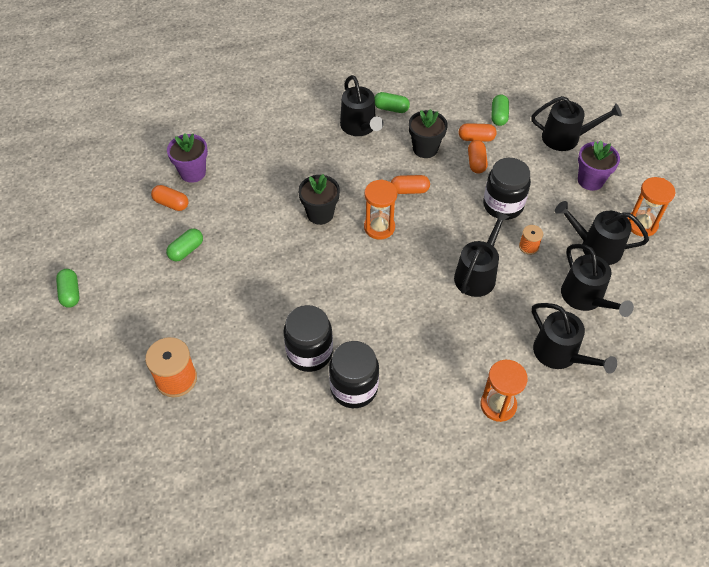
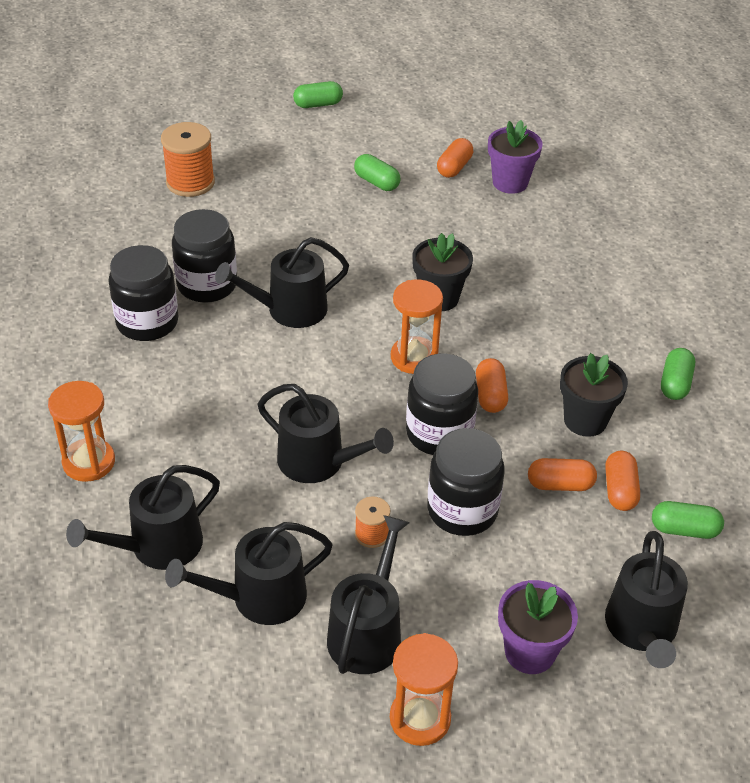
camera: 90 degrees right, 10 degrees down
black watering can [340,75,384,136] -> black watering can moved to [215,237,349,328]
none -> black jar [406,353,478,455]

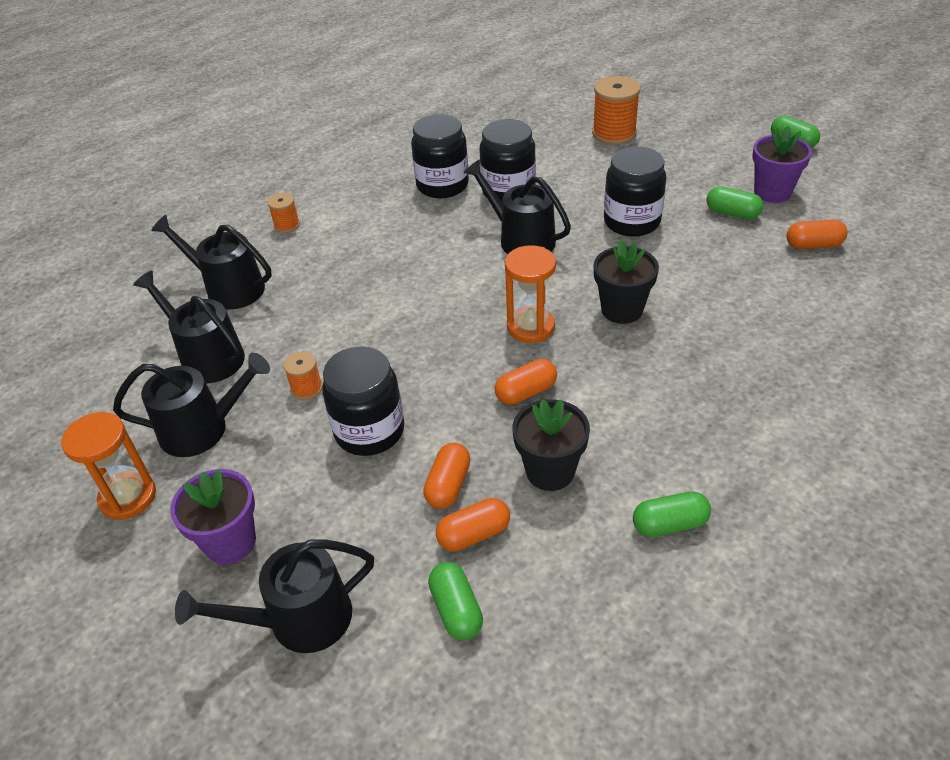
camera: 65 degrees right, 0 degrees up
orange hourglass [48,381,115,482] -> orange spool [268,193,300,233]
black watering can [257,384,394,483] -> none
green capsule [354,154,401,191] -> green capsule turned 75 degrees counterclockwise [706,186,763,220]
black jar [406,353,478,455] -> black jar moved to [604,147,666,237]
purple flower pot [488,120,543,194] -> purple flower pot moved to [752,126,812,203]
orange capsule [528,458,597,491] -> orange capsule turned 45 degrees clockwise [423,443,471,509]

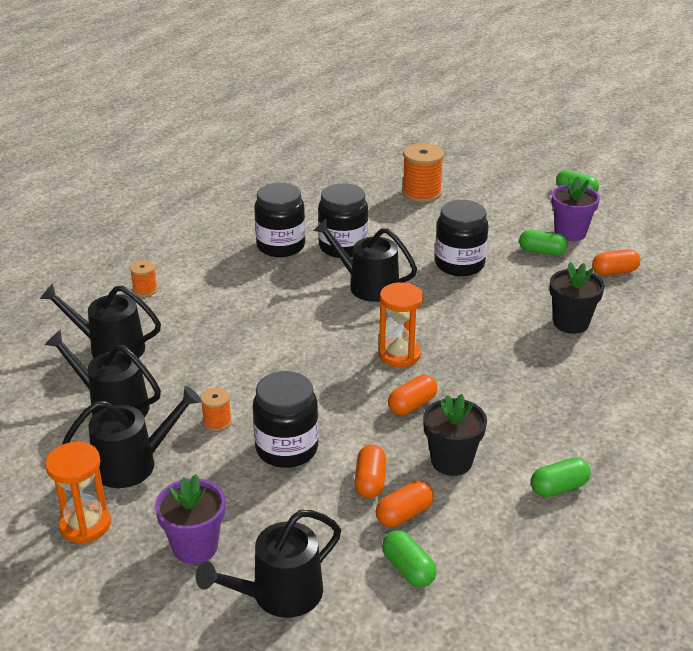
camera: 15 degrees left, 10 degrees down
black flower pot [594,239,659,324] -> black flower pot moved to [549,262,605,334]

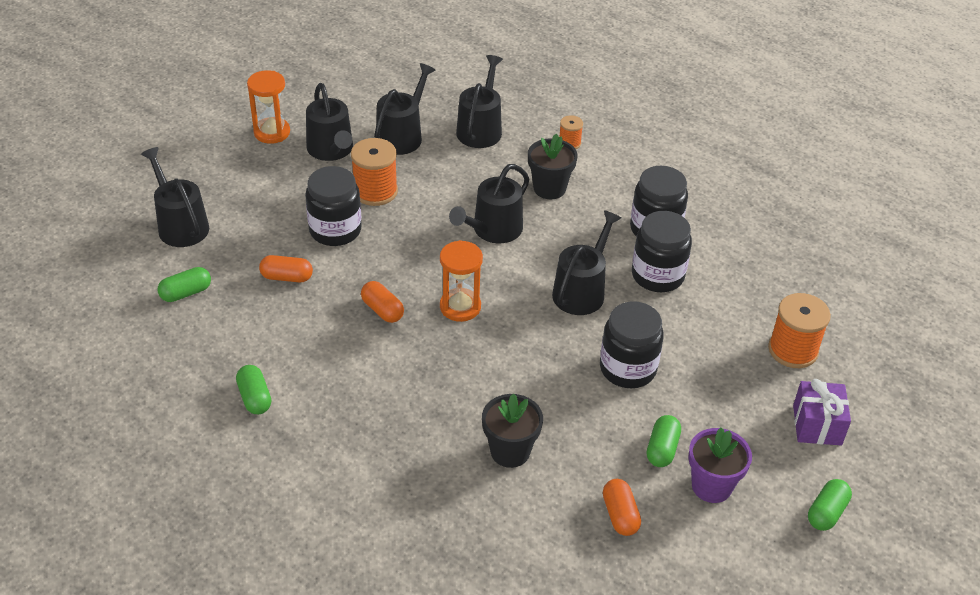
camera: 90 degrees right, 10 degrees up
purple flower pot [155,474,225,564] -> none
orange spool [200,387,232,431] -> orange spool [351,138,398,206], size x1.86
orange capsule [376,481,434,527] -> none
black flower pot [423,394,487,476] -> black flower pot moved to [528,134,578,199]
none -> black watering can [449,164,529,243]
none -> purple gift [793,379,851,445]

